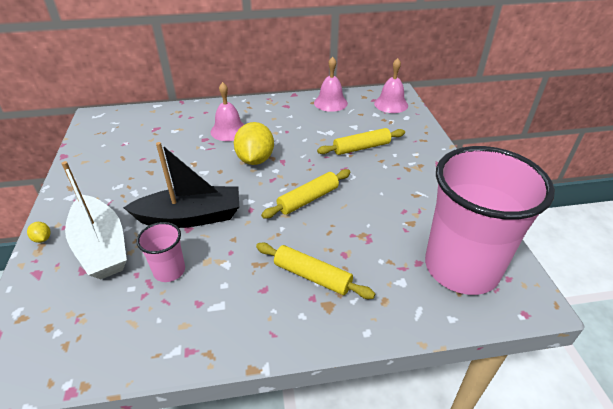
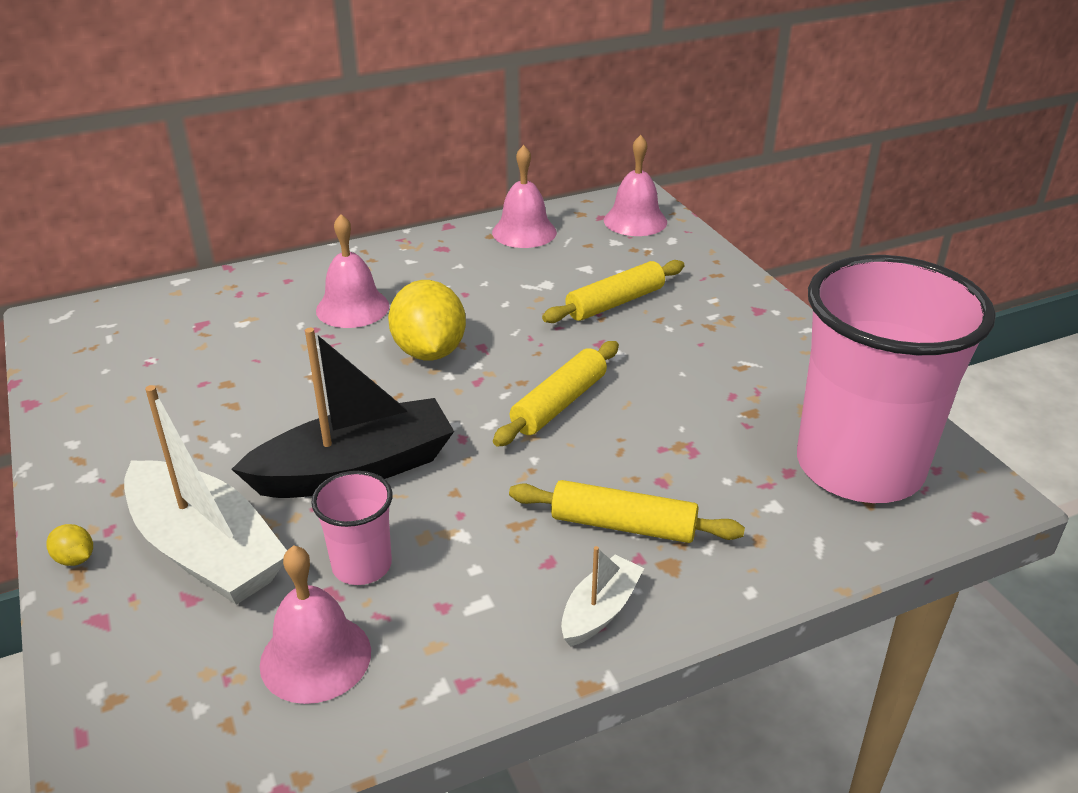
camera: 15 degrees left, 5 degrees down
none -> pink bell [260,545,371,704]
none -> white boat [561,546,644,647]

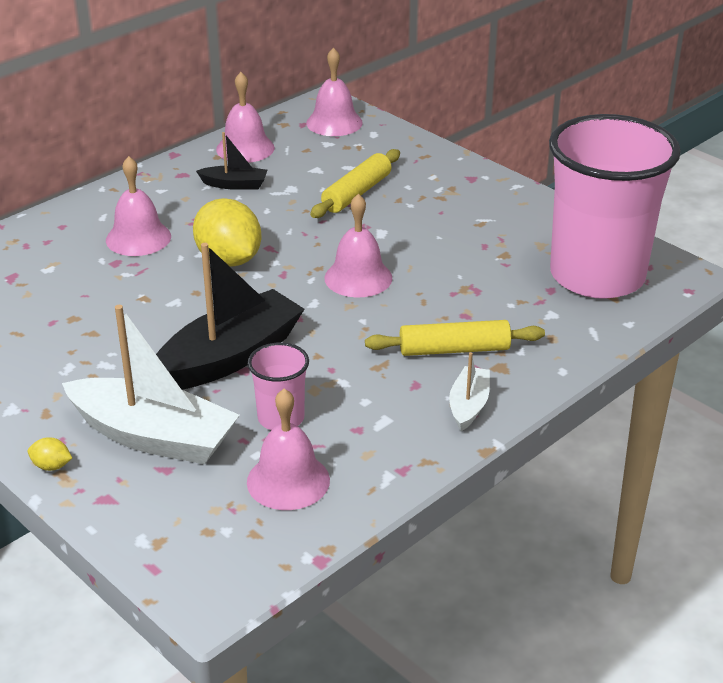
camera: 20 degrees left, 0 degrees up
yellow rolling pin [493,341,619,447] -> pink bell [325,194,392,297]
none -> black boat [196,132,268,190]

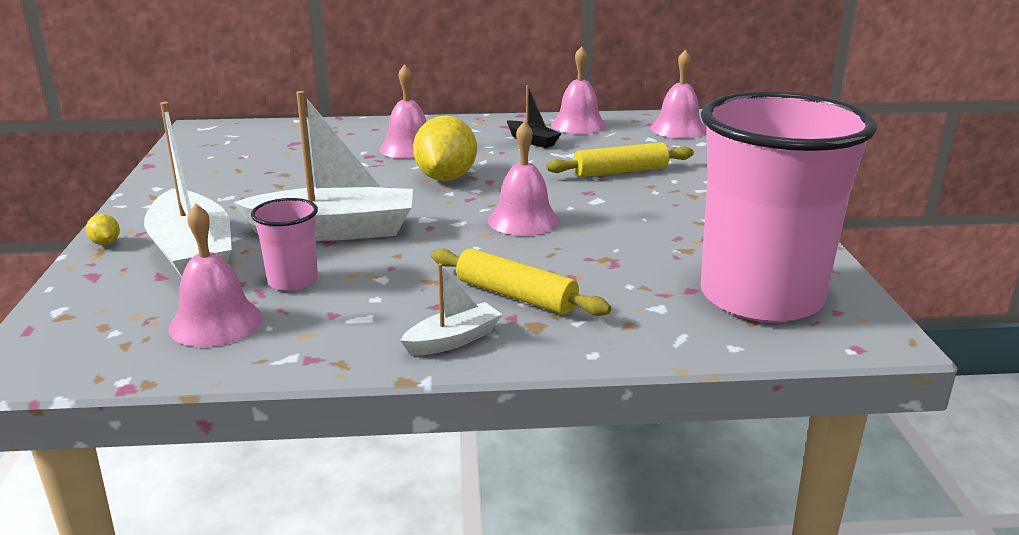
camera: 40 degrees right, 10 degrees down
black boat [156,243,304,390] -> white boat [233,91,413,241]

